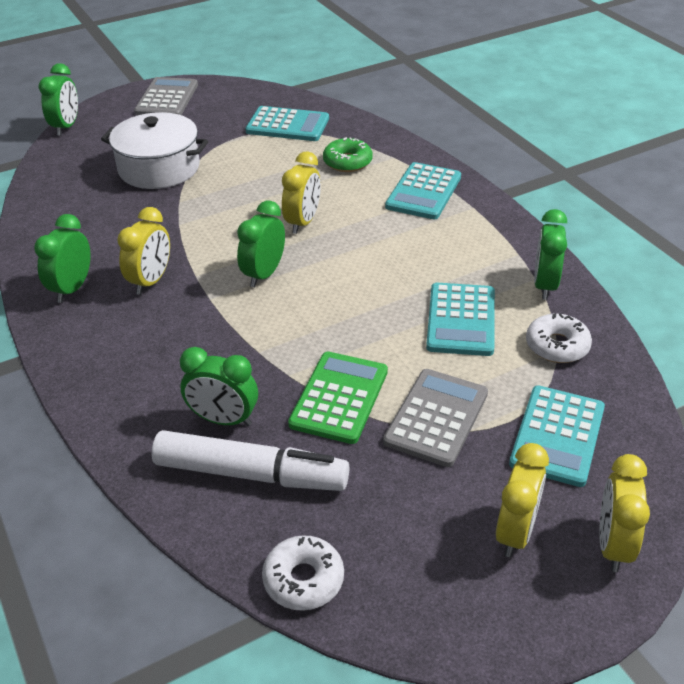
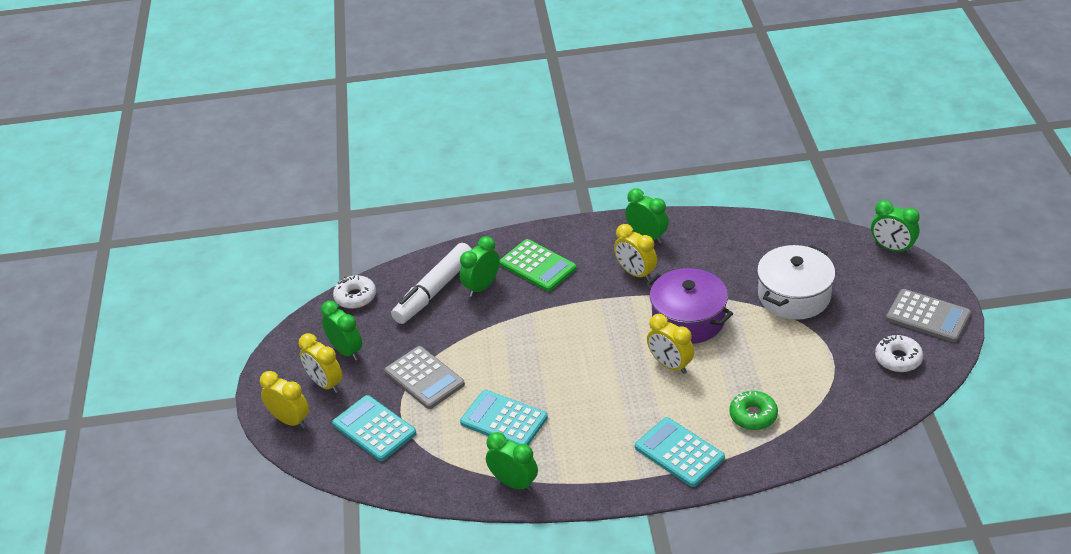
camera: 115 degrees right, 0 degrees up
green clock [237,201,285,287] -> green clock moved to [321,301,362,360]
turquoise calculator [245,106,329,141] -> none
green calculator [288,352,388,444] -> green calculator moved to [499,239,577,291]
white donut [526,313,592,363] -> white donut moved to [875,335,923,372]
none -> purple pot [645,268,733,344]

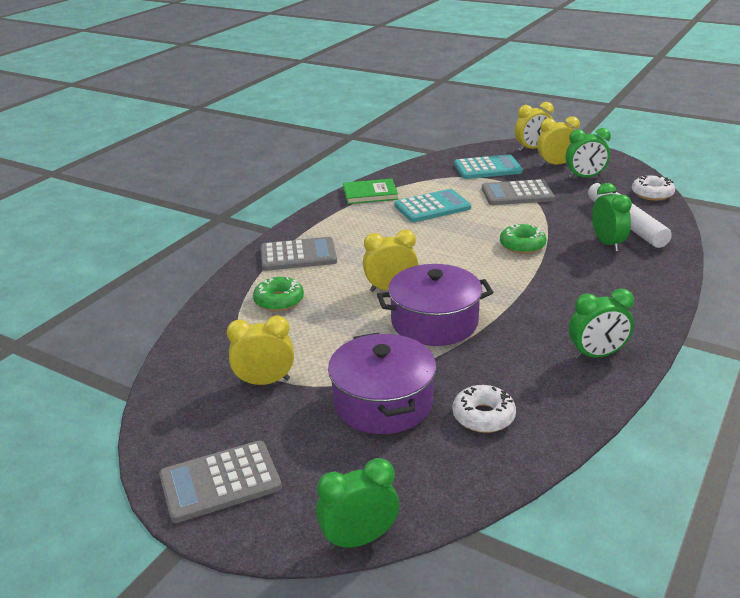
camera: 125 degrees right, 10 degrees down
green clock [486,432,538,492] -> green book [343,179,398,204]
green calculator [499,239,577,291] -> none
yellow clock [614,224,657,281] -> yellow clock moved to [227,316,294,386]
turquoise calculator [635,417,725,487] -> grey calculator [261,237,337,271]
white pot [757,245,835,320] -> purple pot [328,333,436,434]
white donut [875,335,923,372] -> white donut moved to [452,385,516,433]
none -> green donut [500,224,546,254]

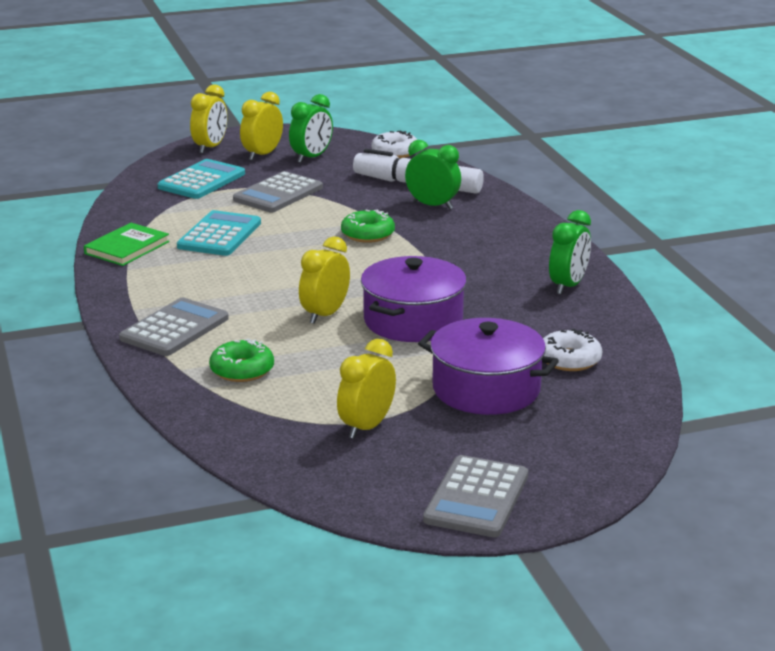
camera: 50 degrees left, 5 degrees down
green clock [316,458,399,550] -> none

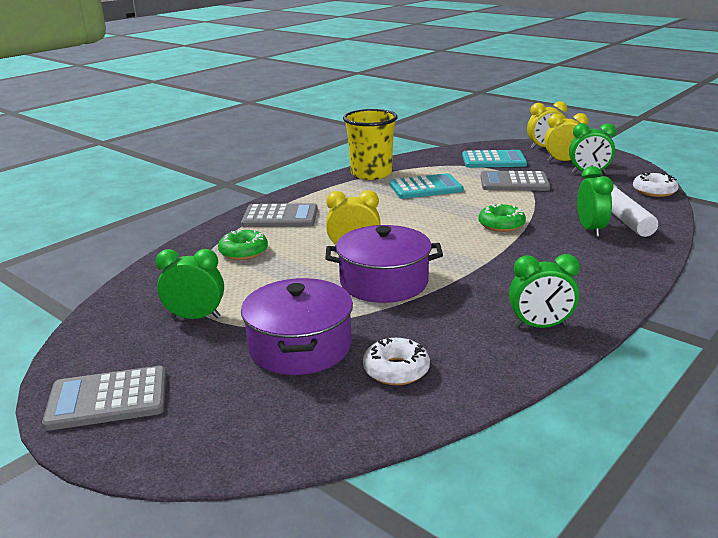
camera: 60 degrees right, 0 degrees up
green book [84,223,170,266] -> yellow cup [343,109,398,180]
yellow clock [337,339,396,439] -> green clock [156,249,224,319]

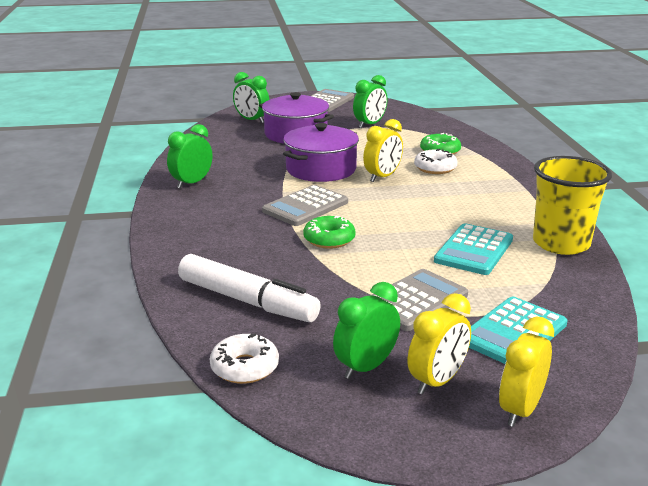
camera: 130 degrees right, 0 degrees up
grey calculator [241,203,318,227] -> grey calculator moved to [262,185,348,226]
white donut [363,338,430,385] -> white donut moved to [414,149,458,174]
green clock [577,166,614,237] -> green clock moved to [233,72,270,123]

